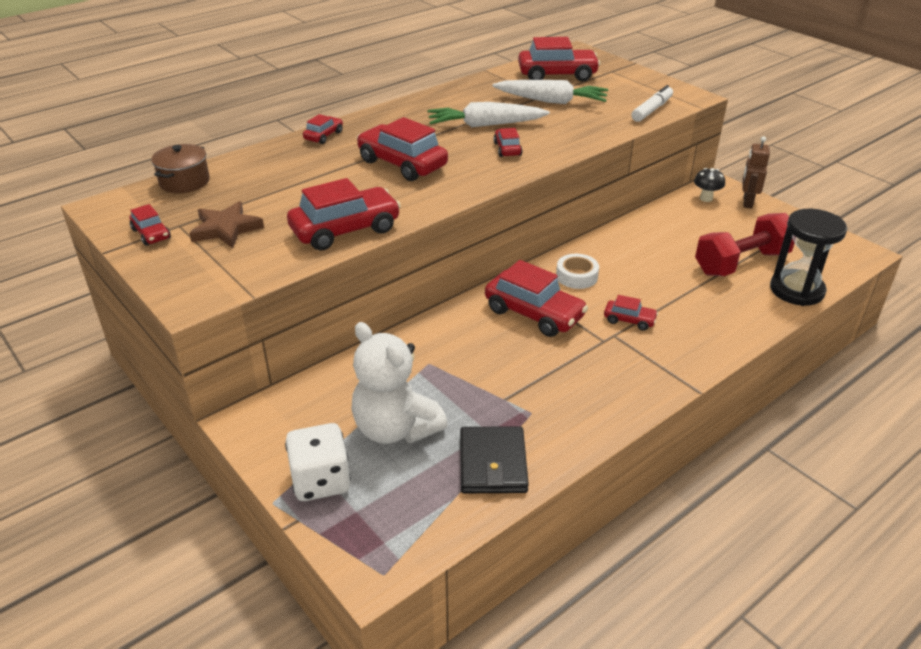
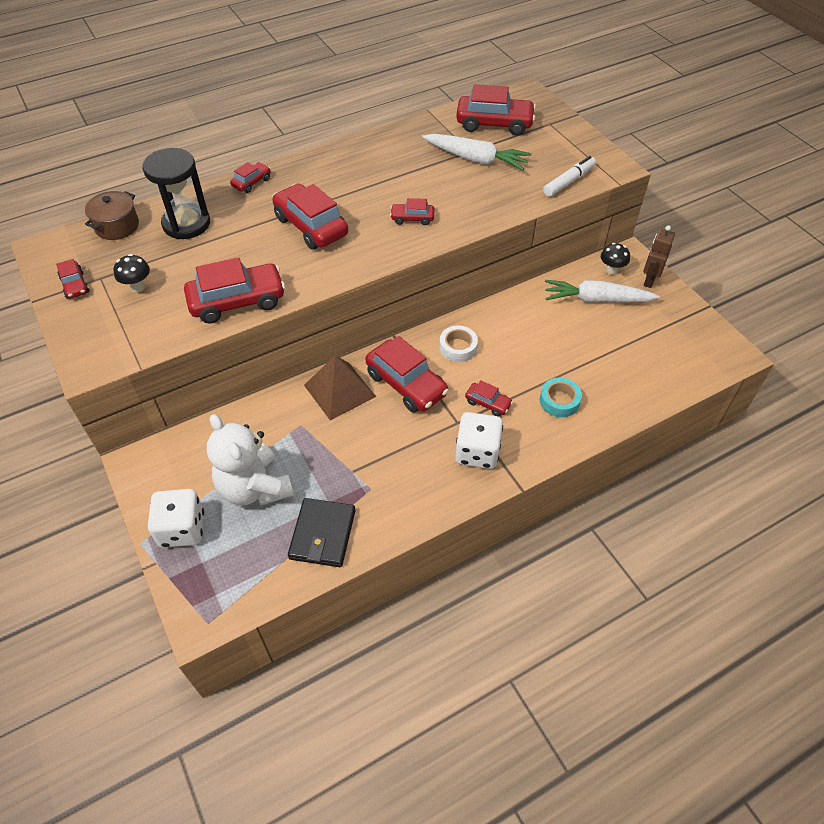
camera: 10 degrees right, 15 degrees up
brown star [189,201,264,248] -> black mushroom [113,254,150,292]
white carrot [427,102,550,127] -> white carrot moved to [545,280,660,303]
red car [494,128,522,157] -> red car turned 90 degrees counterclockwise [390,198,434,225]
red dumbbell [695,213,795,276] -> none
black hourglass [770,209,847,306] -> black hourglass moved to [142,148,210,239]
none -> brown pyramid [304,355,376,420]
none -> white dice [456,412,503,469]
none -> turquoise tape [540,378,582,417]

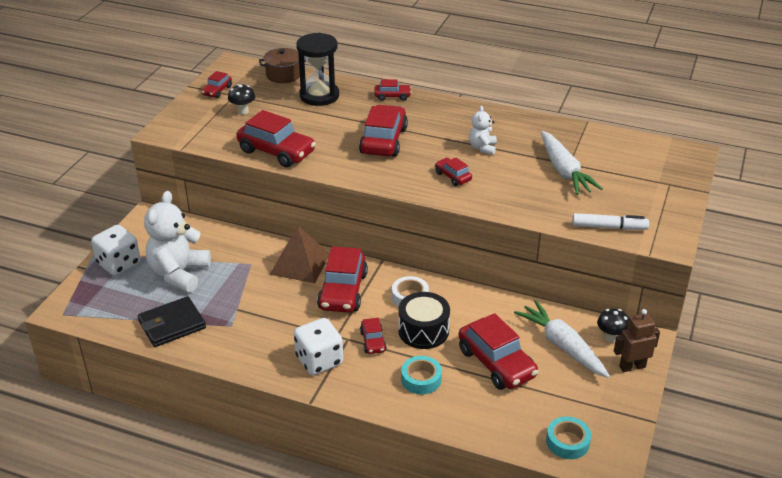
camera: 50 degrees right, 15 degrees down
red car [456,84,536,136] -> red car moved to [459,313,539,390]
none -> black drum [398,292,450,349]
none -> white teddy bear [469,106,497,155]
none -> turquoise tape [546,416,591,459]

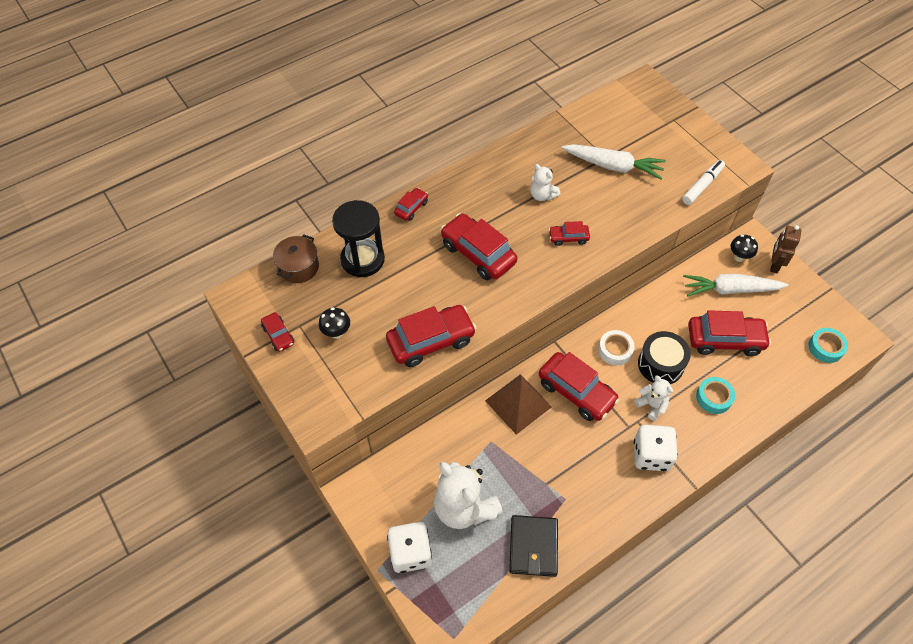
camera: 55 degrees left, 20 degrees up
red car [360,318,387,354] -> white teddy bear [635,375,673,421]

